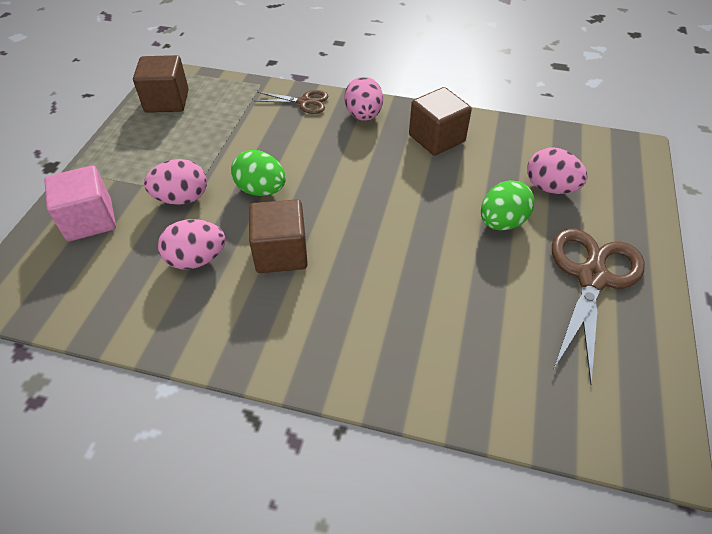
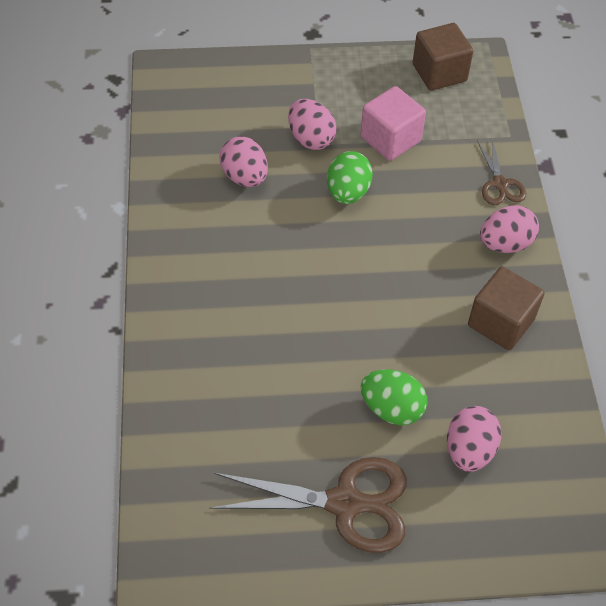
camera: 70 degrees right, 5 degrees up
pink cube [44,165,116,241] -> pink cube moved to [360,86,426,161]
brown cube [249,199,308,273] -> none

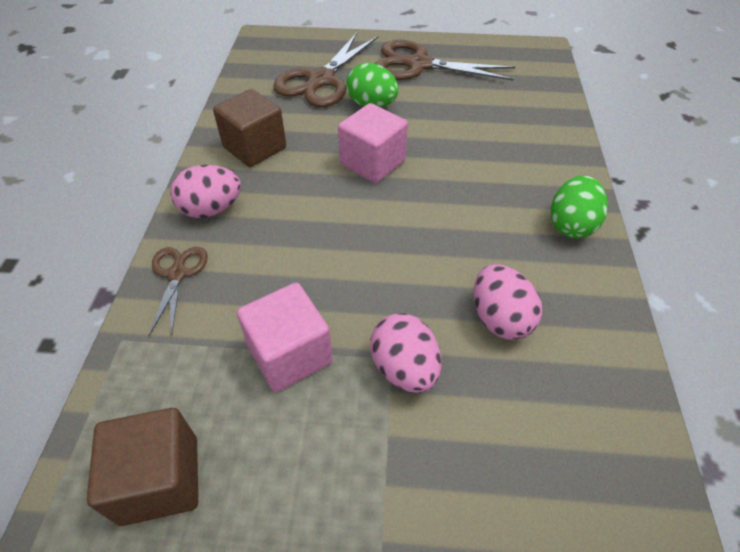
camera: 170 degrees left, 5 degrees down
green egg [327,151,373,204] -> green egg moved to [551,175,608,238]
pink egg [447,406,501,472] -> brown scissors [273,33,378,107]
none -> pink cube [338,103,408,183]

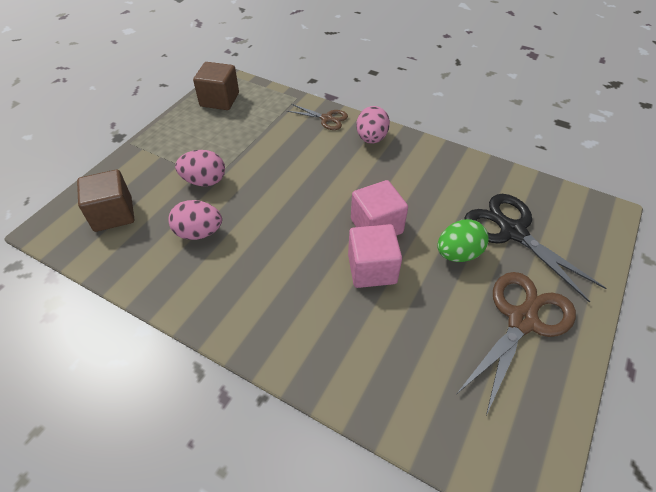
camera: 115 degrees right, 0 degrees up
brown cube [213,89,286,167] -> brown cube moved to [77,170,134,232]
pink cube [237,283,333,392] -> pink cube moved to [348,224,402,288]
brown scissors [273,33,378,107] -> black scissors [465,194,607,303]
green egg [551,175,608,238] -> none

